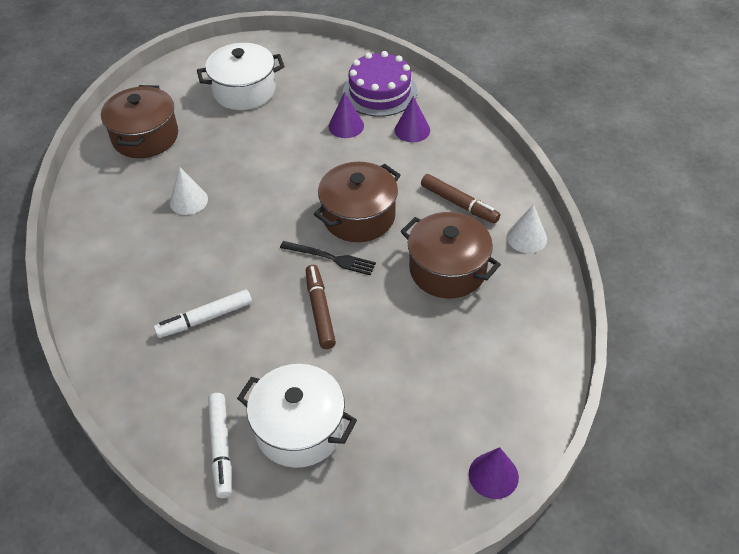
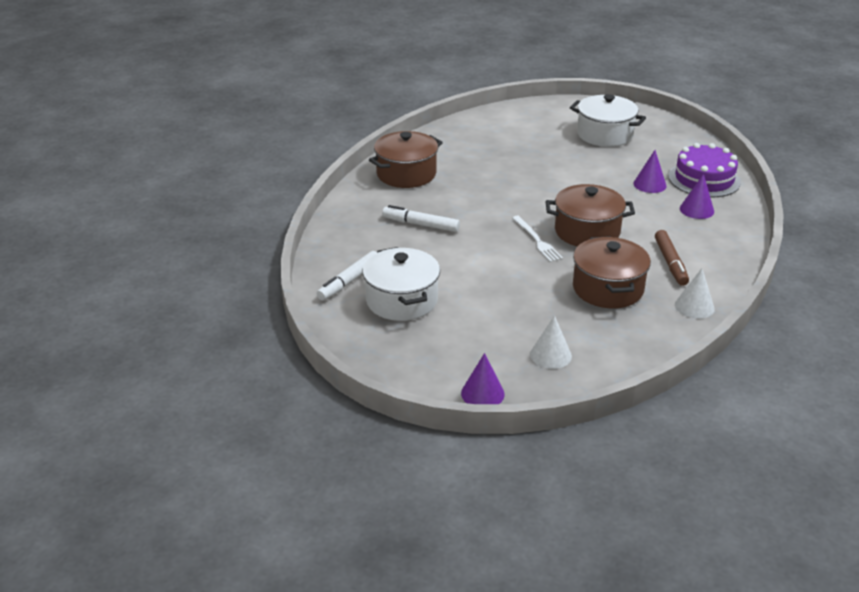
camera: 45 degrees right, 15 degrees down
brown pot [101,85,178,158] -> brown pot moved to [369,131,443,188]
white cone [170,167,208,215] -> white cone moved to [530,315,572,369]
black fork [280,241,376,275] -> white fork [512,216,563,262]
brown marker [306,265,336,349] -> none

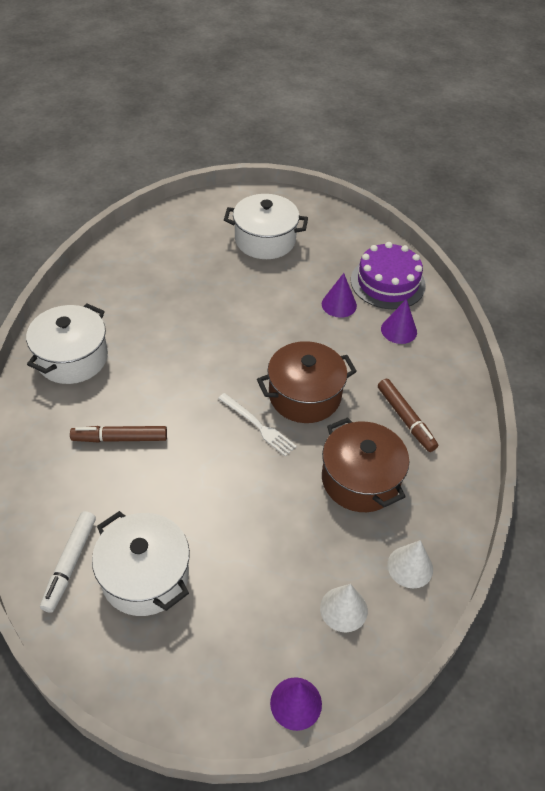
camera: 25 degrees left, 15 degrees up
brown pot [369,131,443,188] -> white pot [26,303,108,384]
white marker [382,205,460,232] -> brown marker [70,426,167,442]
white cone [675,268,715,319] -> white cone moved to [387,540,433,588]

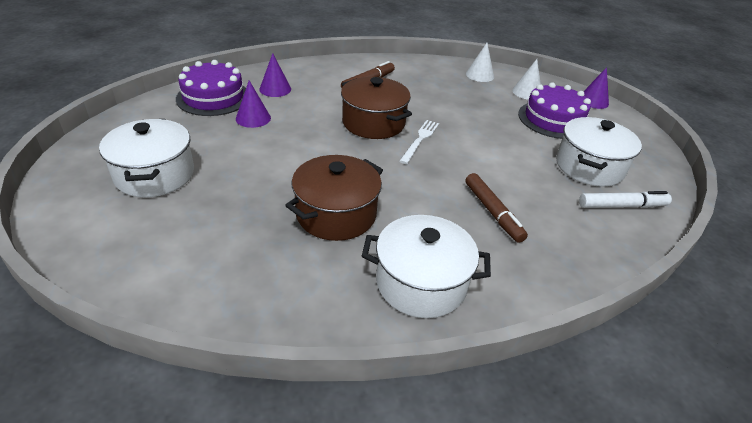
camera: 110 degrees left, 10 degrees down
brown pot [322,417,409,512] -> brown pot moved to [285,155,383,241]
none -> purple cake [518,82,591,139]

